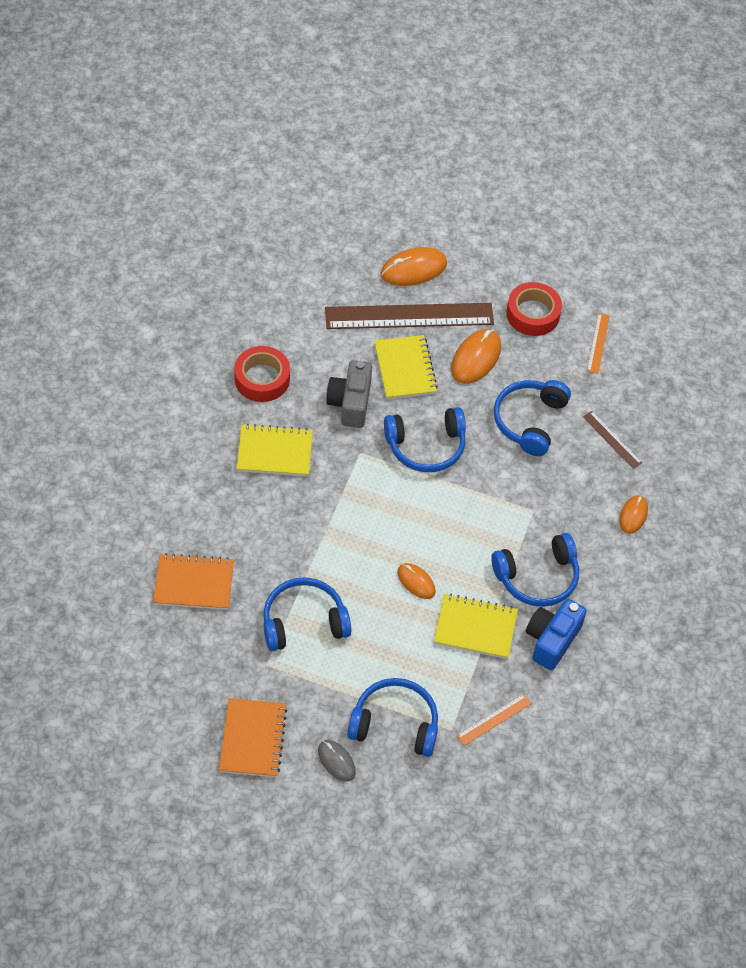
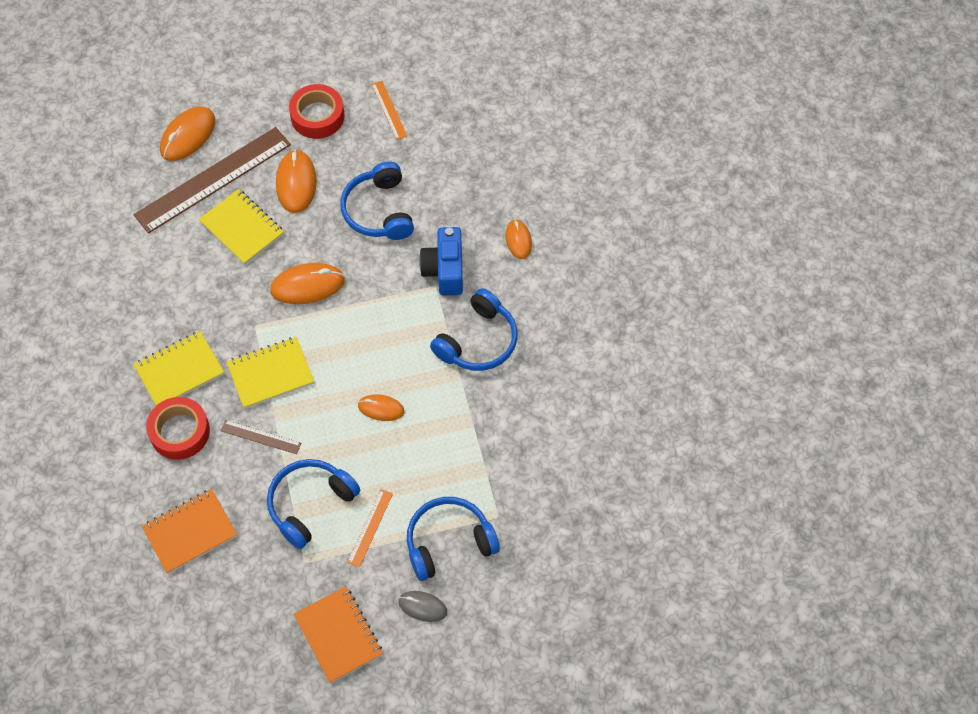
camera: 30 degrees left, 5 degrees up
red tape [234,346,290,402] -> red tape moved to [146,397,210,460]
grey camera [326,360,372,428] -> none
blue headphones [384,407,466,472] -> orange mouse [270,263,345,304]
yellow notebook [434,594,518,659] -> yellow notebook moved to [227,337,314,409]
orange ruler [456,694,532,746] -> orange ruler moved to [347,489,393,567]
blue camera [526,599,587,670] -> blue camera moved to [419,227,463,295]
brown ruler [583,411,643,469] -> brown ruler moved to [221,420,301,454]

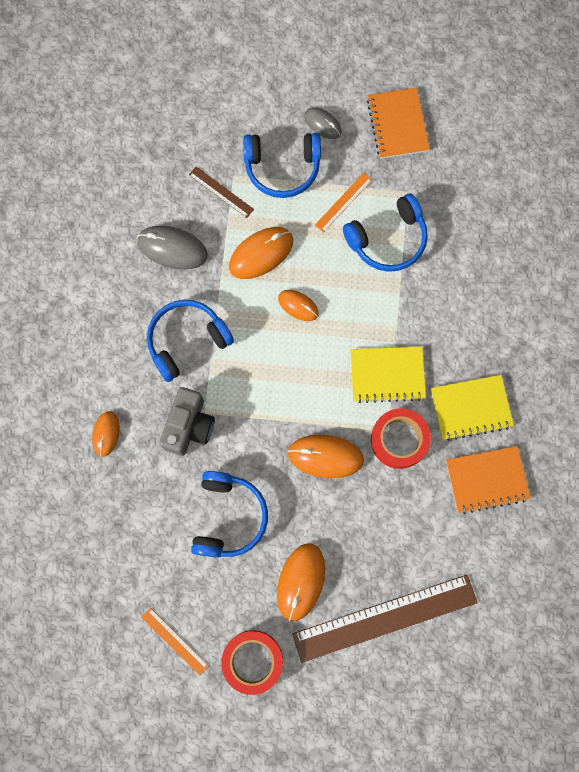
camera: 160 degrees left, 15 degrees up
orange notebook [142,489,237,574] -> orange notebook moved to [446,446,531,514]
red tape [146,397,210,460] -> red tape moved to [371,408,431,469]
orange mouse [160,106,215,161] -> orange mouse moved to [229,227,293,279]
yellow notebook [199,189,284,265] -> none
brown ruler [221,420,301,454] -> brown ruler moved to [189,167,254,218]
orange ruler [371,81,407,140] -> orange ruler turned 45 degrees counterclockwise [141,608,209,676]
blue camera [419,227,463,295] -> grey camera [159,387,215,456]
none -> grey mouse [137,226,208,270]

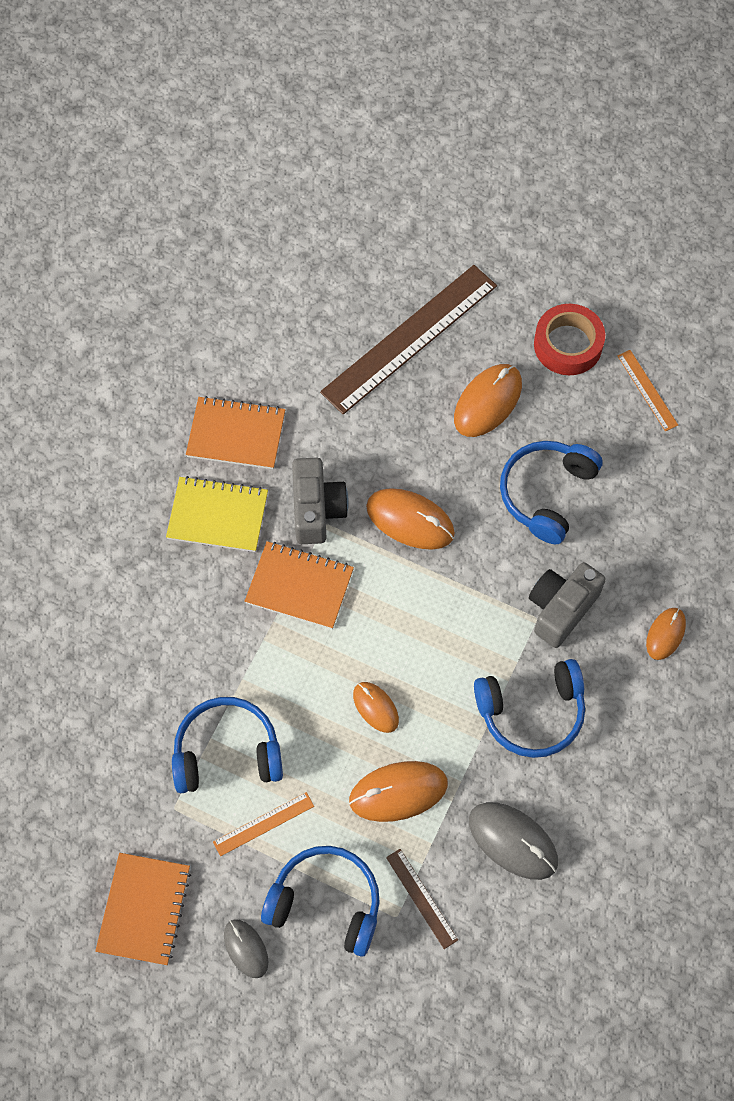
camera: 160 degrees left, 10 degrees down
brown ruler [292,575,478,663] -> brown ruler turned 45 degrees counterclockwise [320,265,497,415]
yellow notebook [351,346,426,403] -> orange notebook [245,541,354,629]
red tape [371,408,431,469] -> grey camera [292,458,349,544]

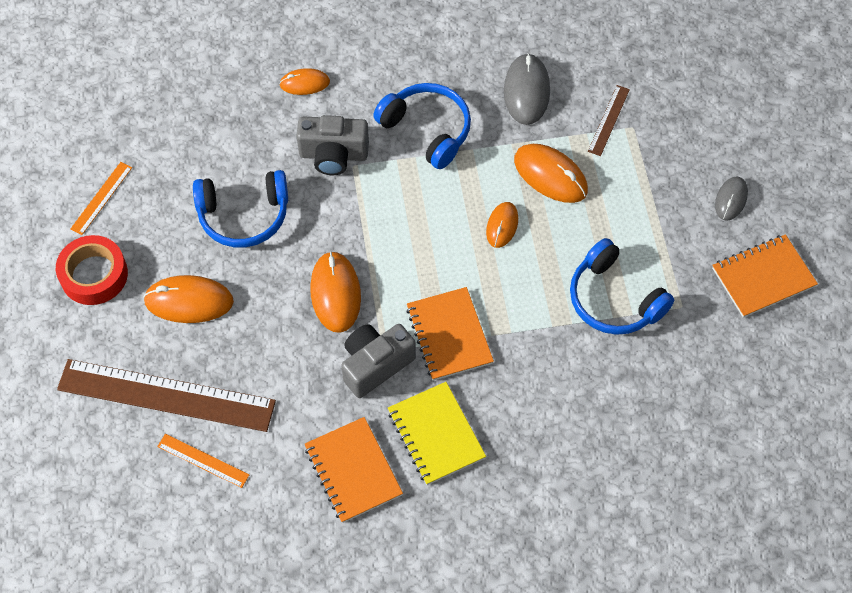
camera: 125 degrees left, 5 degrees down
orange ruler [213,792,314,856] -> orange ruler moved to [157,434,249,488]
blue headphones [261,846,380,957] -> none

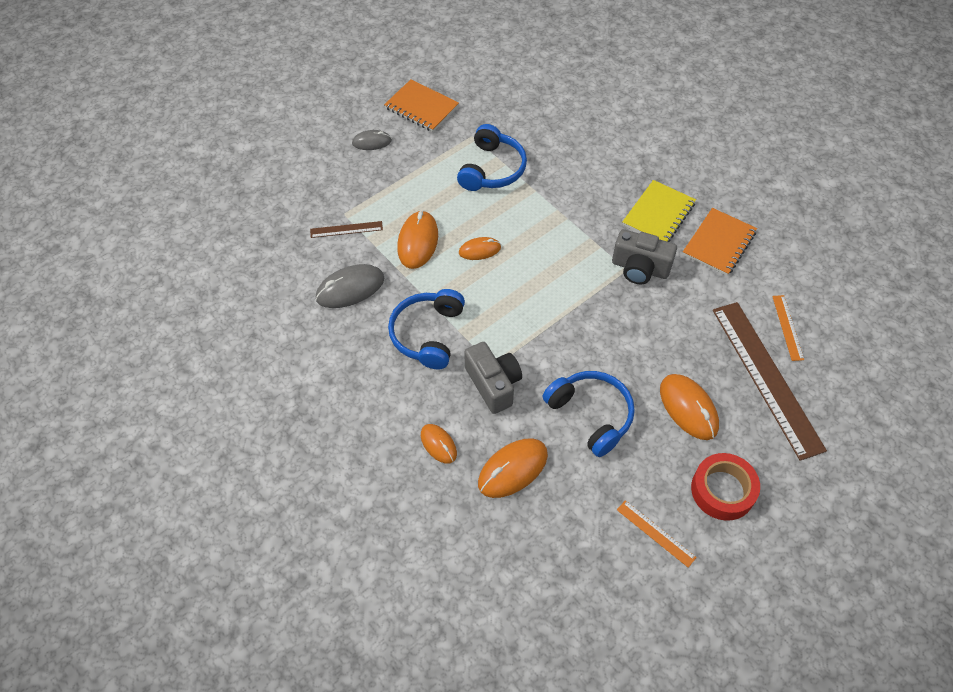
camera: 120 degrees left, 5 degrees down
orange ruler [70,162,132,235] -> orange ruler turned 45 degrees clockwise [617,500,697,568]
orange mouse [310,251,361,333] -> orange mouse moved to [478,438,548,498]
orange notebook [406,287,494,381] -> none

